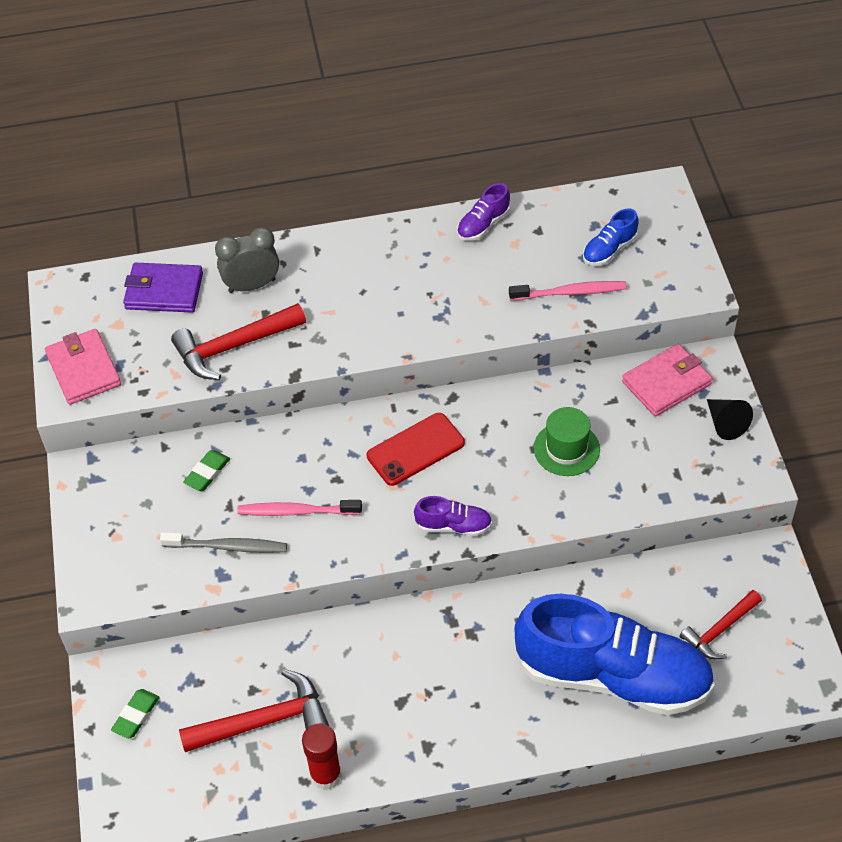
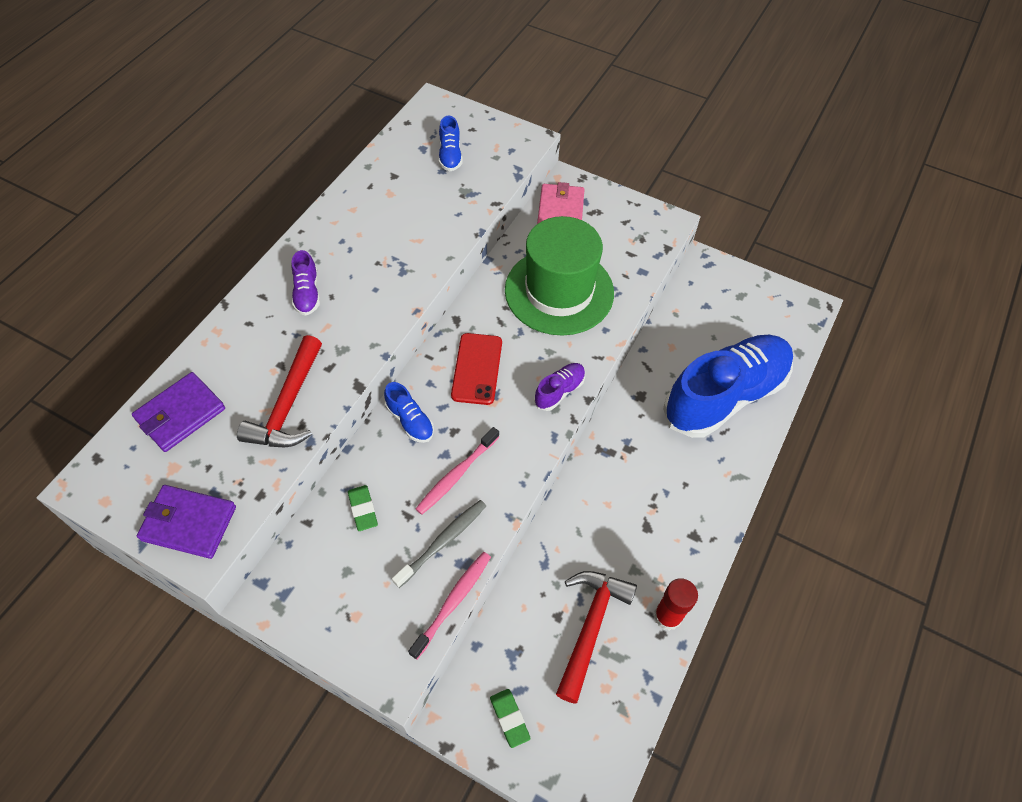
camera: 55 degrees left, 5 degrees up
pink wallet [45,329,121,405] -> purple wallet [137,485,236,559]
grey clock [215,227,279,293] -> none
purple shoe [457,183,511,241] -> purple shoe moved to [291,250,320,316]
pink toothbrush [509,281,627,301] -> pink toothbrush moved to [408,552,491,659]
green hat [534,407,600,476] -> green hat [505,216,614,336], size x2.02
red hammer [679,590,762,659] -> none
black cone [707,399,753,440] -> none
none -> blue shoe [384,382,434,443]

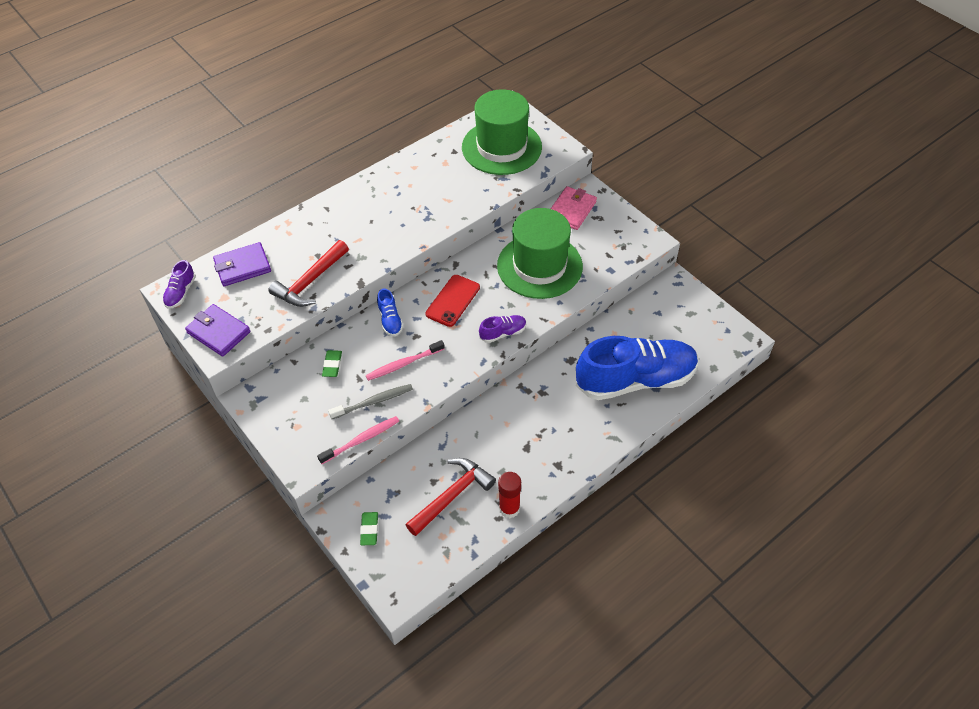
camera: 25 degrees right, 5 degrees down
purple shoe [291,250,320,316] -> purple shoe moved to [163,260,196,309]
blue shoe [439,116,463,171] -> green hat [462,89,542,175]

